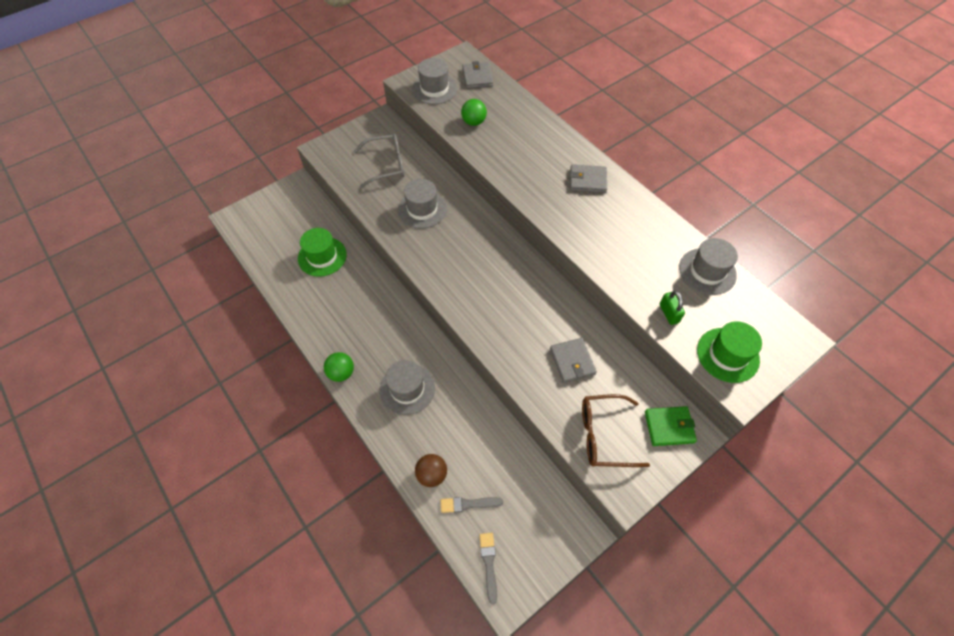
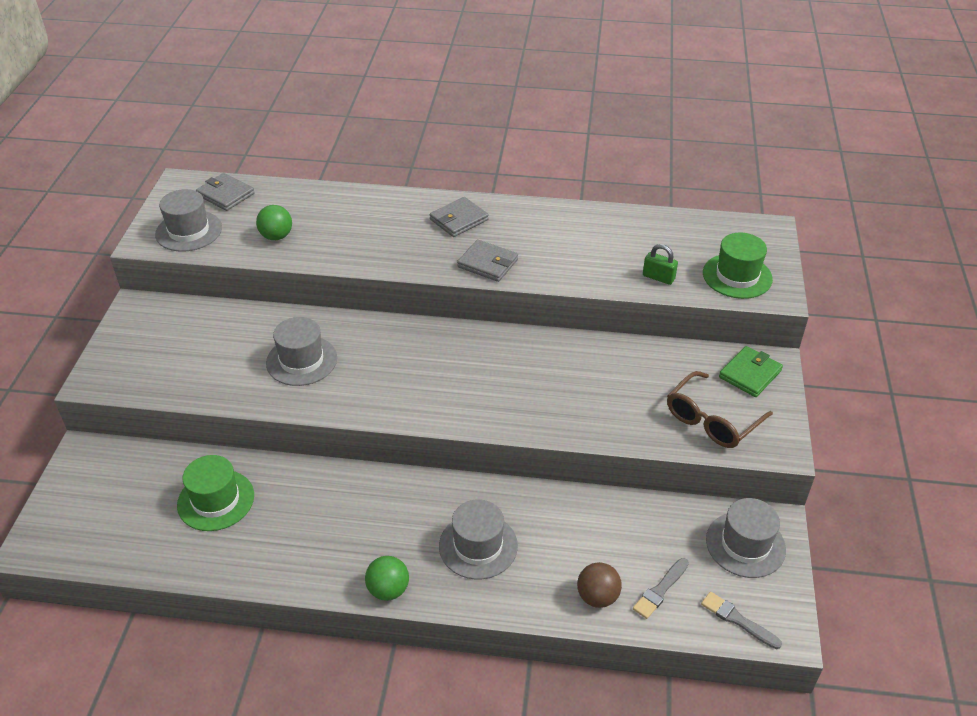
camera: 45 degrees left, 15 degrees down
grey glasses [354,134,404,188] -> none
grey wallet [550,338,597,383] -> grey wallet moved to [457,239,518,282]
grey hat [679,238,738,295] -> grey hat moved to [706,498,786,578]

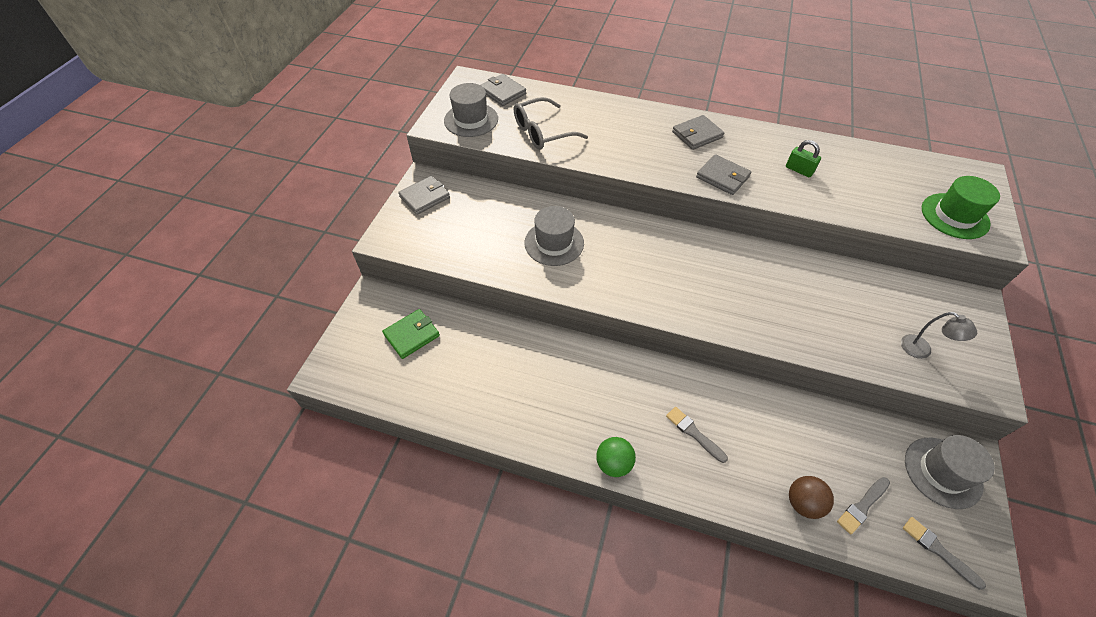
camera: 10 degrees right, 10 degrees up
green hat [177,455,254,531] -> none
green ball [256,205,292,240] -> grey glasses [514,97,588,150]
grey hat [439,499,518,580] -> grey brush [666,407,728,463]
green padlock [643,244,678,285] -> green padlock moved to [786,140,821,177]
brown glasses [667,371,773,448] -> grey lamp [901,312,977,359]
green wallet [719,346,783,397] -> green wallet moved to [382,309,440,359]
none -> grey wallet [398,176,450,215]

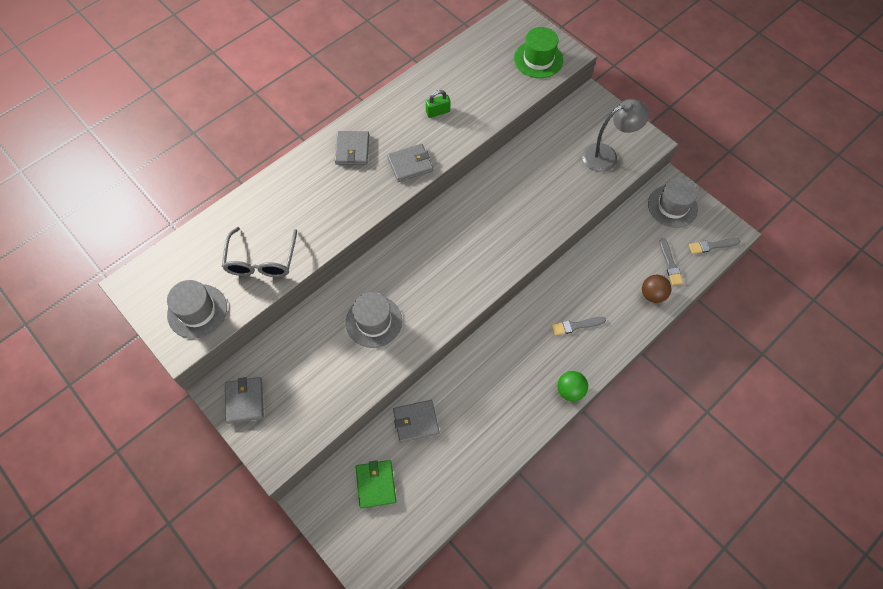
camera: 60 degrees left, 10 degrees up
grey wallet [480,74,526,106] -> grey wallet moved to [393,400,439,442]
grey lamp [901,312,977,359] -> grey lamp [582,99,649,172], size x1.67

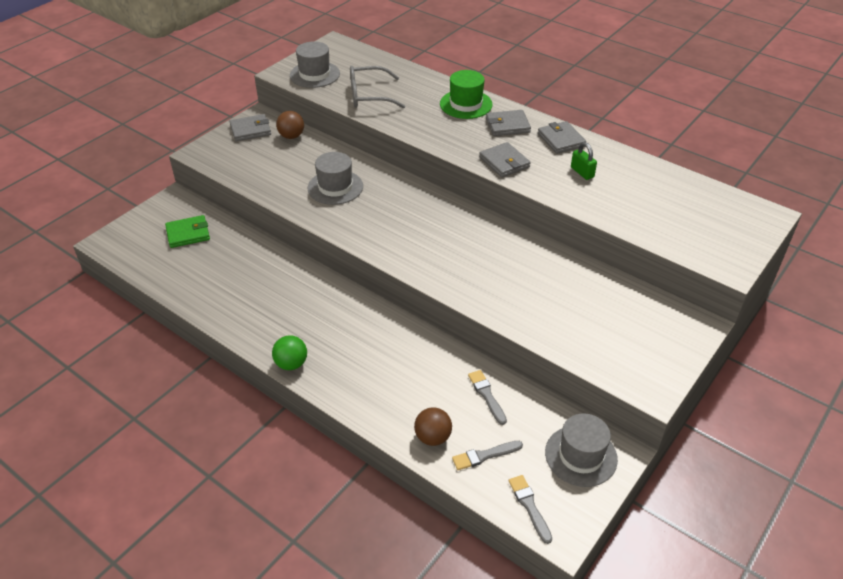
camera: 80 degrees right, 20 degrees down
grey wallet [393,400,439,442] -> grey wallet moved to [538,121,586,154]
green hat [514,27,563,78] -> green hat moved to [440,70,492,119]
grey brush [552,317,606,336] -> grey brush moved to [468,370,507,425]
grey lamp [582,99,649,172] -> none
none -> brown ball [276,111,304,139]

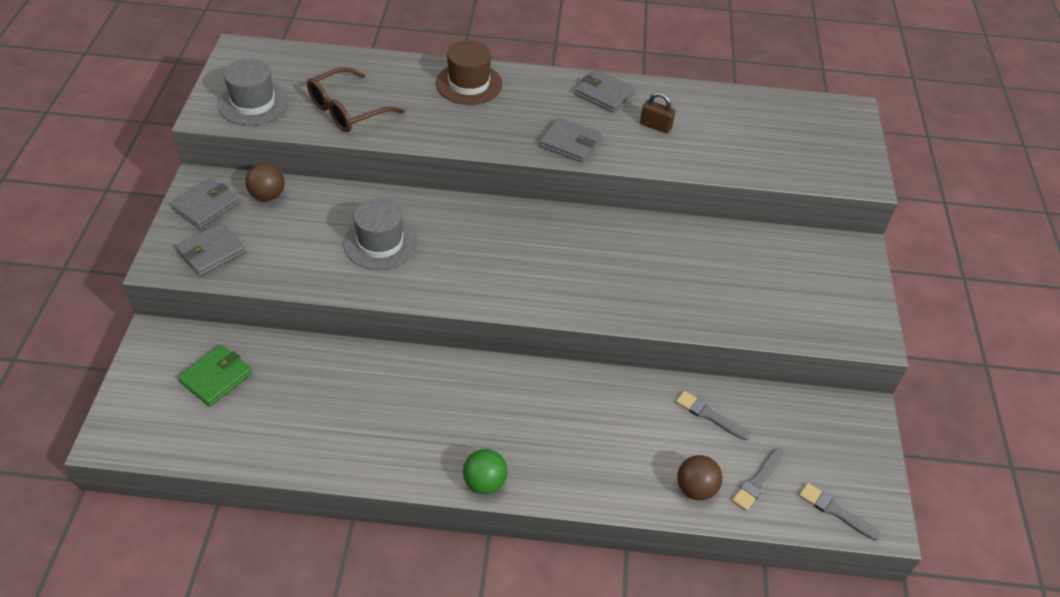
camera: 35 degrees left, 5 degrees up
grey glasses [350,66,405,109] -> brown glasses [307,67,405,132]
green hat [440,70,492,119] -> brown hat [436,41,502,105]
grey wallet [486,110,531,136] -> grey wallet moved to [175,222,246,276]
grey hat [545,413,618,487] -> none
green padlock [571,142,597,180] -> brown padlock [640,92,675,133]

